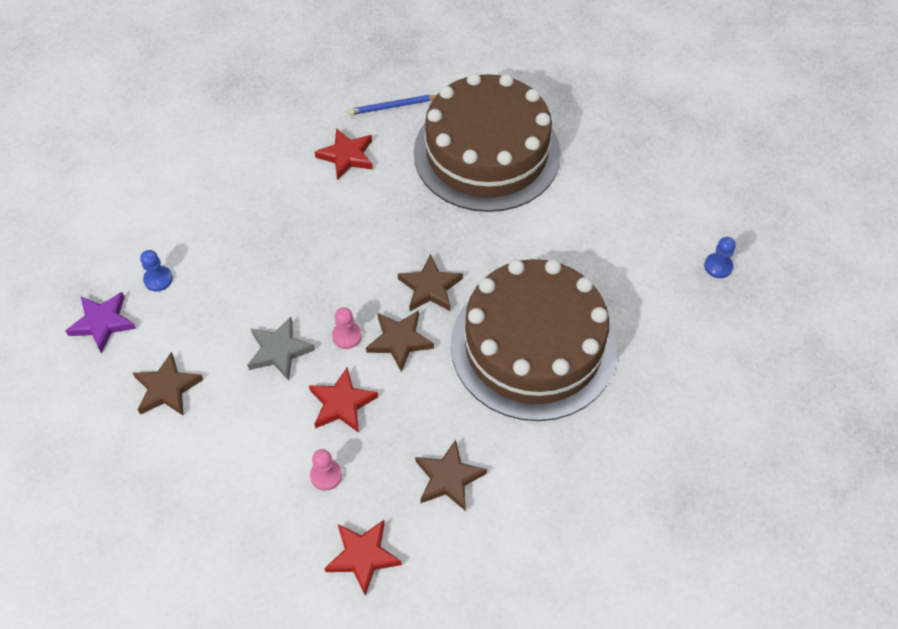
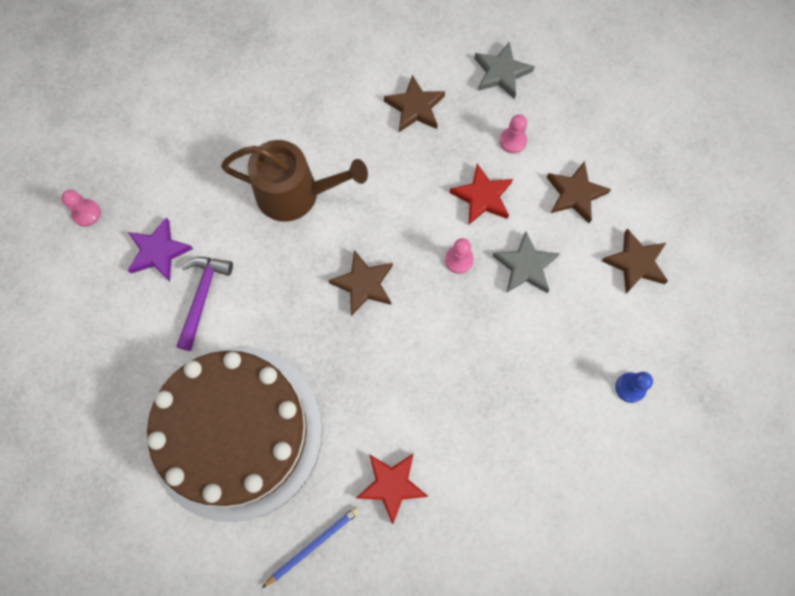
camera: 160 degrees left, 15 degrees up
purple star [66,292,136,353] -> purple star moved to [127,217,193,282]
red star [324,520,402,596] -> grey star [474,41,535,99]
blue pencil [349,95,436,115] -> blue pencil turned 45 degrees counterclockwise [262,506,360,588]
brown star [366,310,434,372] -> brown star moved to [546,161,611,223]
brown cake [451,259,617,421] -> brown watering can [221,140,368,222]
blue pawn [704,237,736,278] -> pink pawn [61,190,101,227]
none -> purple hammer [176,257,233,351]

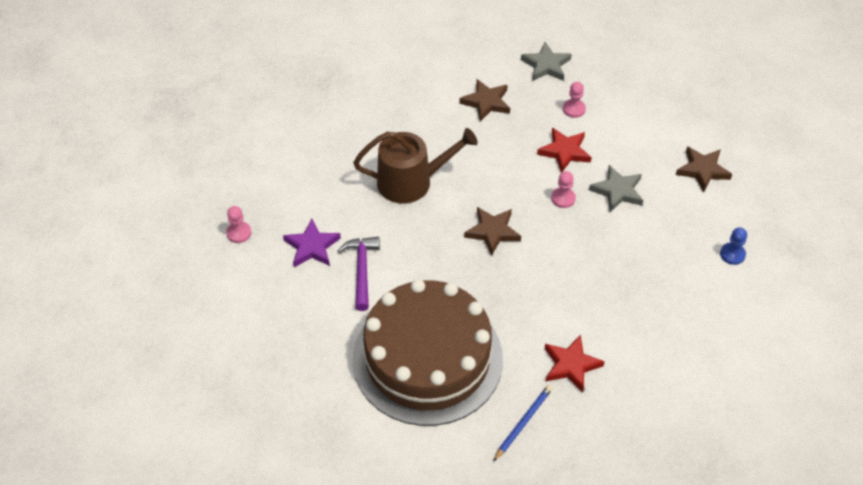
camera: 15 degrees left, 20 degrees down
brown star [546,161,611,223] -> none

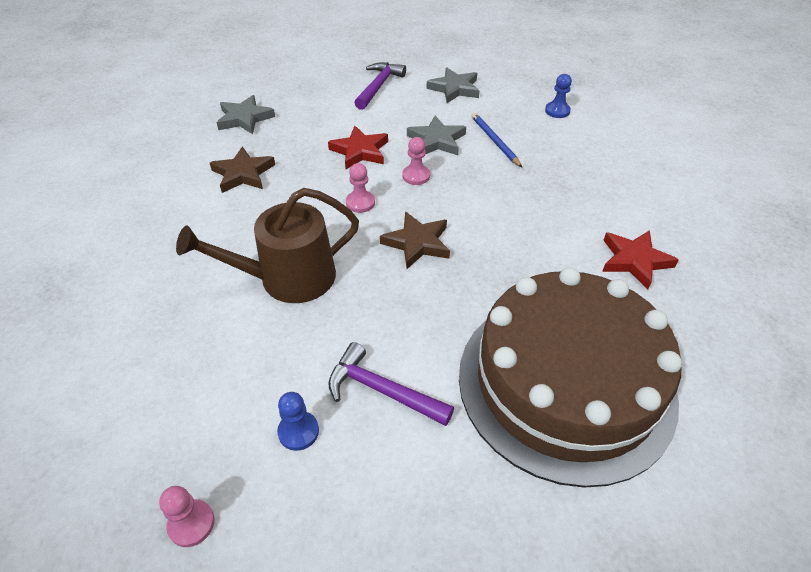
camera: 60 degrees left, 5 degrees down
purple star [283,219,341,267] -> blue pawn [277,392,319,451]
brown watering can [353,128,478,204] -> brown watering can turned 135 degrees counterclockwise [176,188,359,303]
blue pencil [493,385,553,461] -> blue pencil moved to [472,113,522,168]
pink pawn [563,82,586,118] -> pink pawn moved to [346,163,375,213]
brown star [676,146,732,192] -> grey star [426,67,480,103]
none -> purple hammer [354,62,406,110]

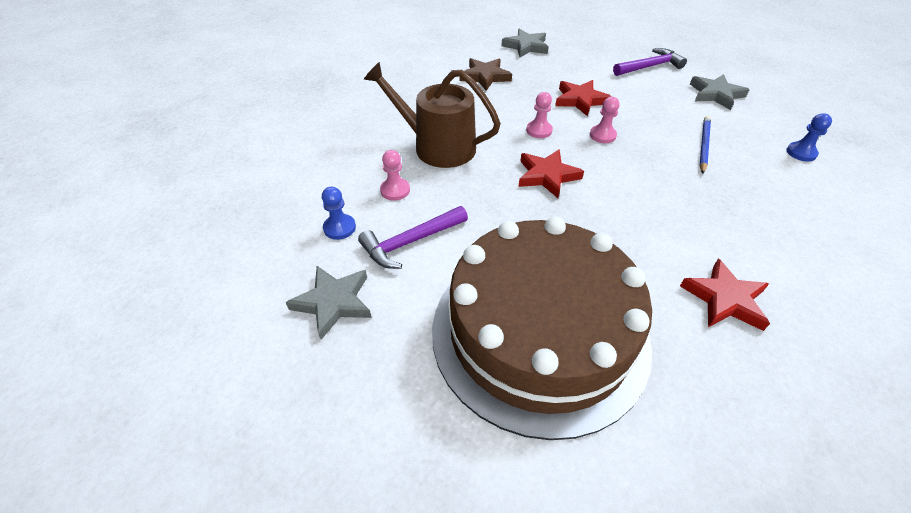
camera: 45 degrees right, 0 degrees up
pink pawn [159,486,215,547] -> pink pawn moved to [380,150,410,201]
purple hammer [328,342,454,426] -> purple hammer turned 105 degrees counterclockwise [358,206,468,269]
brown star [380,212,450,269] -> red star [518,149,584,198]
grey star [407,116,466,155] -> grey star moved to [286,266,372,340]

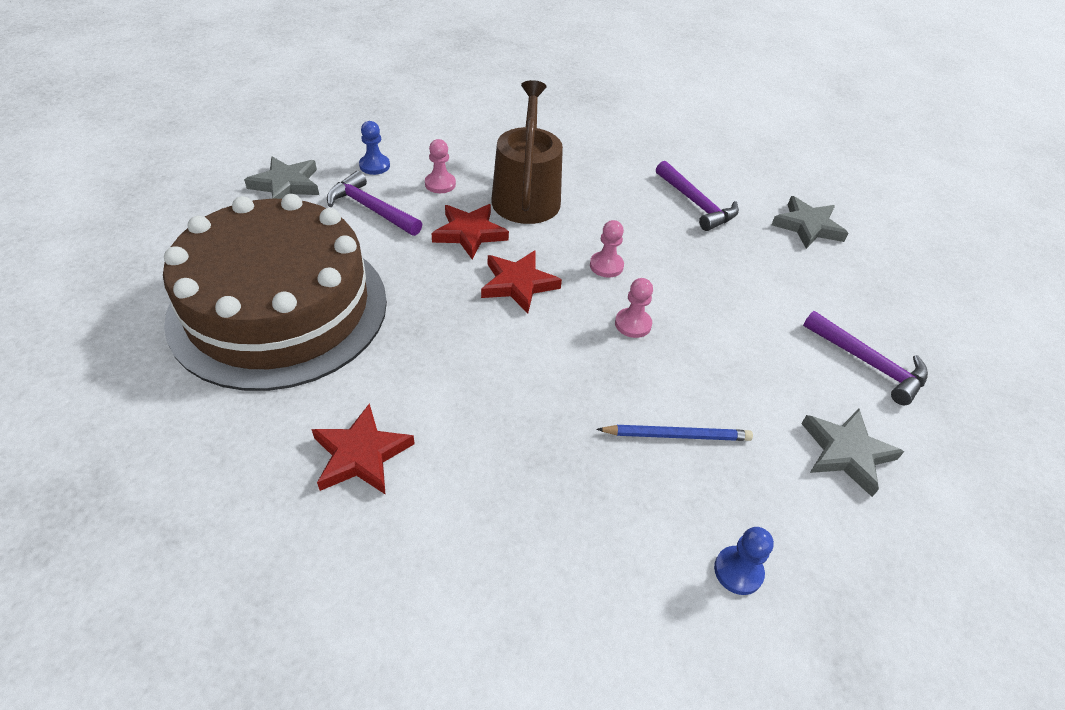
camera: 65 degrees right, 0 degrees up
brown star [460,58,512,91] -> purple hammer [656,161,739,231]
red star [555,80,612,116] -> red star moved to [431,204,509,259]

